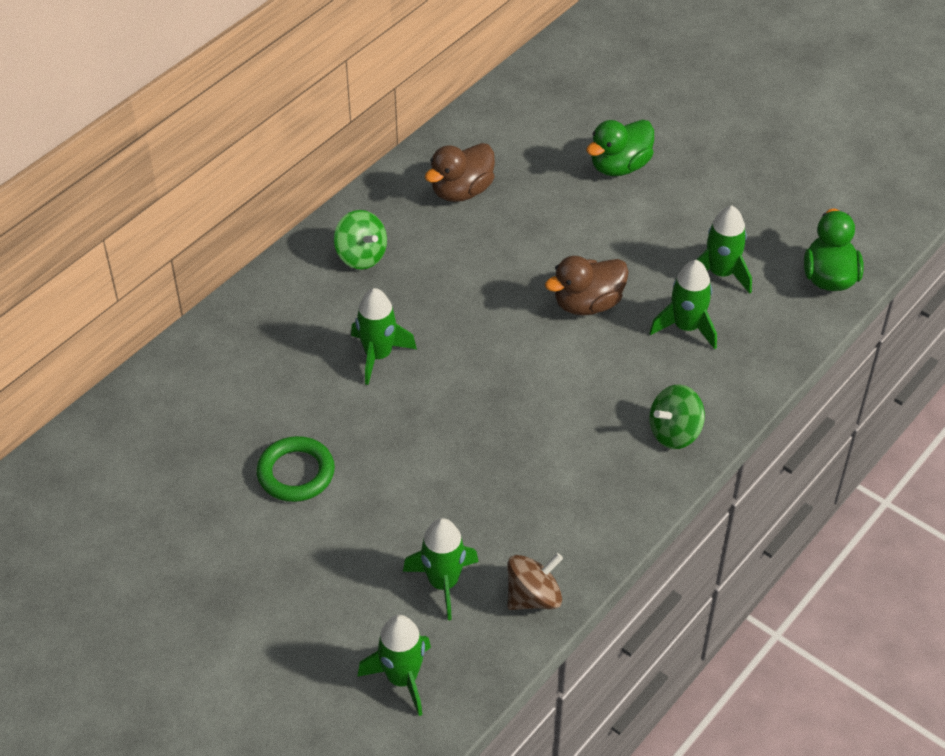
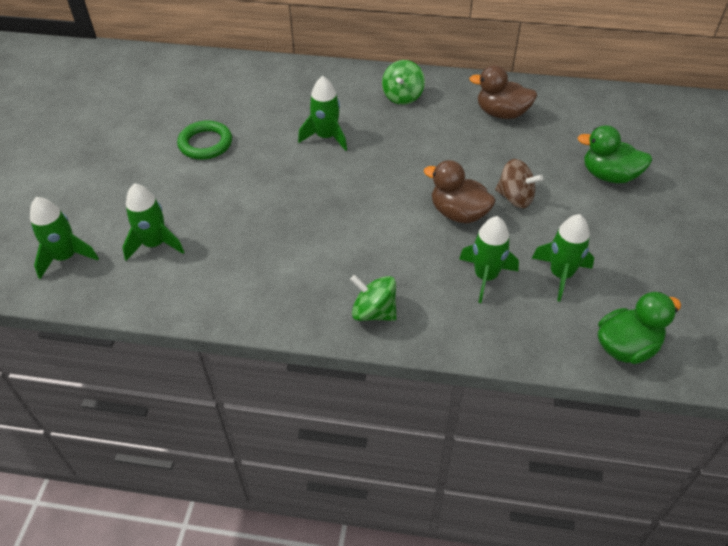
camera: 60 degrees right, 0 degrees up
brown spinning top [508,553,563,610] -> brown spinning top moved to [495,159,543,208]

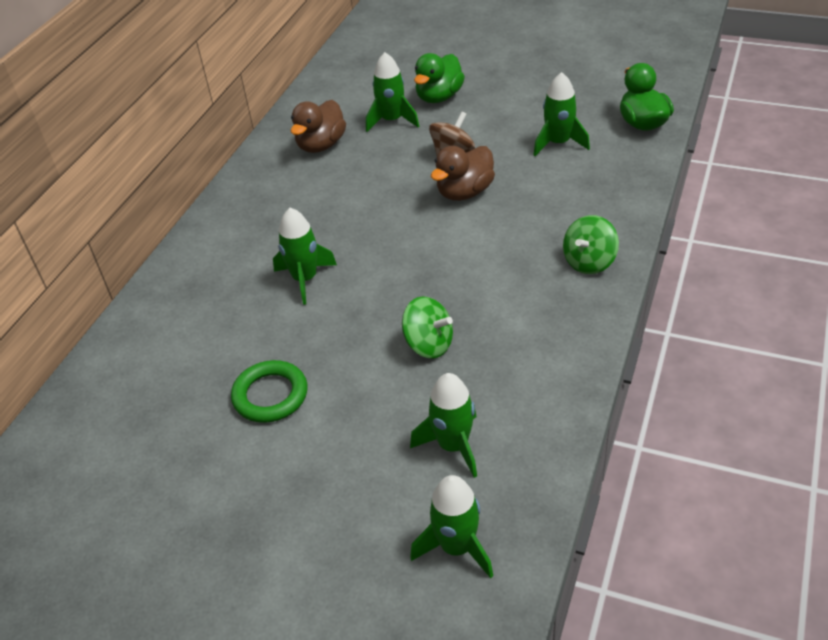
camera: 75 degrees left, 5 degrees down
green spinning top [382,60,425,105] -> green spinning top moved to [402,296,453,359]
green rocket [459,216,519,303] -> green rocket moved to [366,52,419,132]

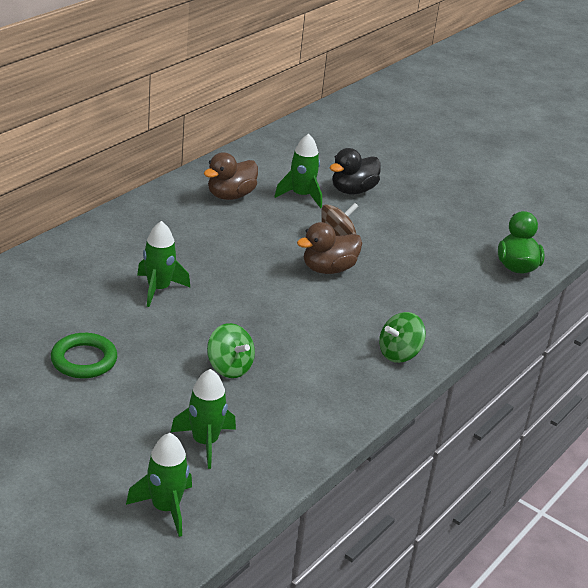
camera: 10 degrees right, 10 degrees down
green duck [414,53,465,103] -> black duck [330,148,381,195]
green rocket [533,72,590,156] -> none

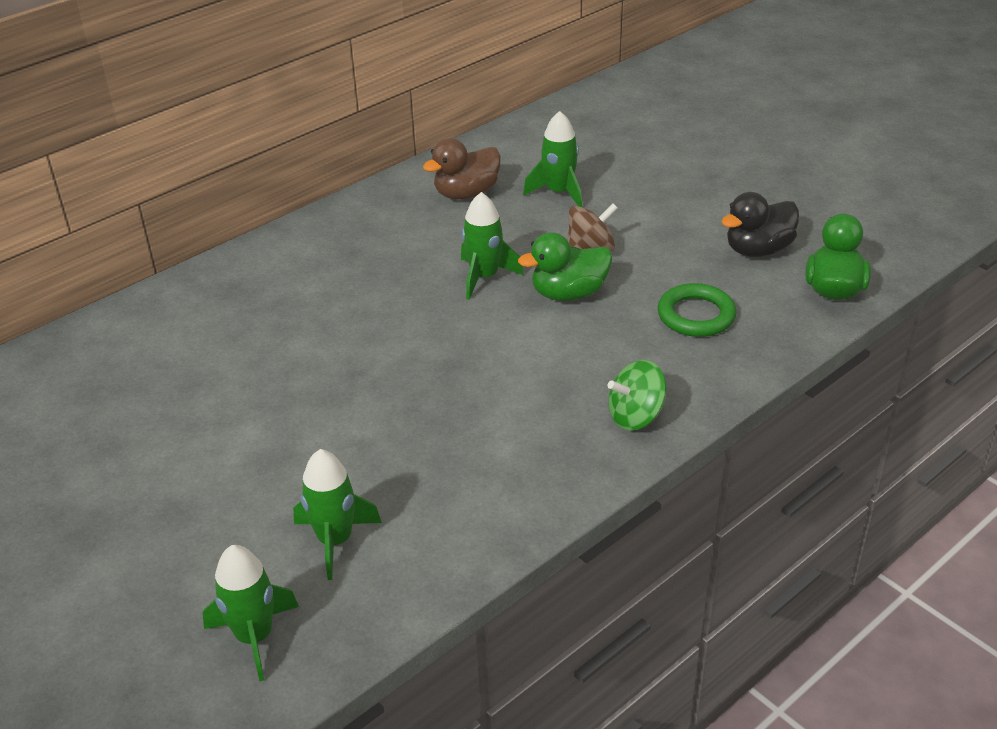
camera: 15 degrees right, 5 degrees up
green ring [51,333,117,378] -> green ring moved to [658,283,736,337]
green rocket [137,221,190,307] -> green rocket moved to [461,192,524,300]
green spinning top [207,323,255,378] -> none
brown duck [297,222,362,274] -> green duck [518,232,612,301]
black duck [330,148,381,195] -> black duck moved to [721,192,799,257]

